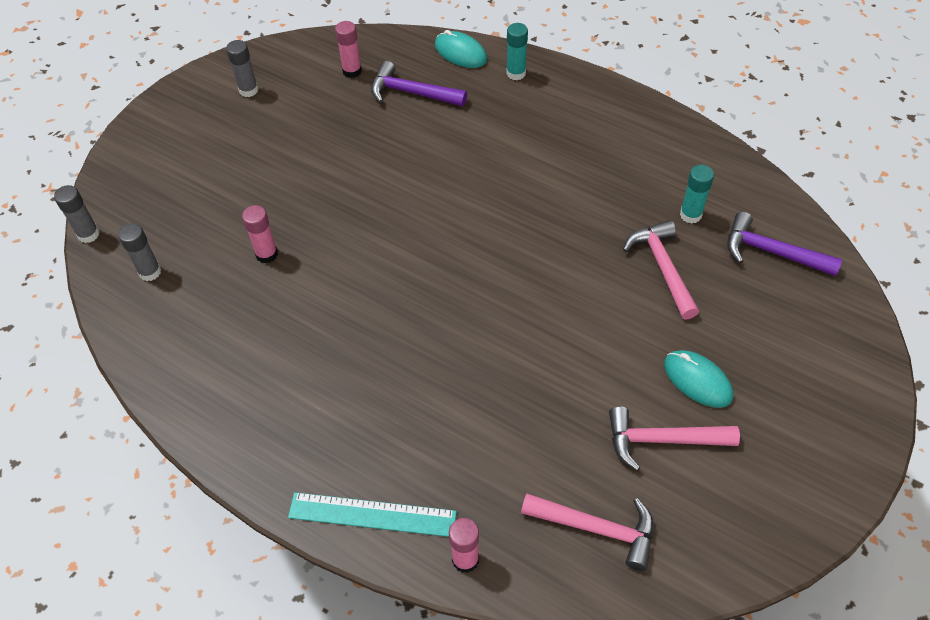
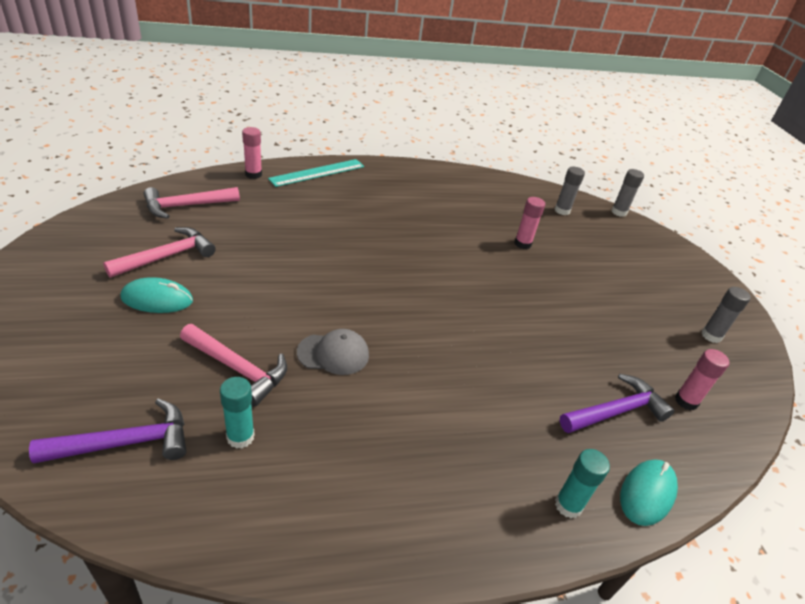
camera: 130 degrees right, 15 degrees down
turquoise mouse [435,30,487,68] -> turquoise mouse turned 45 degrees counterclockwise [620,459,678,526]
none -> grey cap [297,329,369,375]

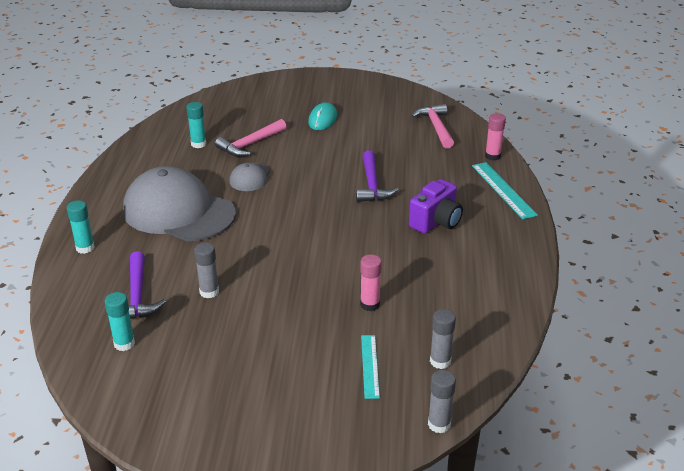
camera: 110 degrees right, 5 degrees down
purple hammer [29,399,186,464] -> purple hammer moved to [356,151,399,202]
pink hammer [103,227,216,278] -> none
turquoise mouse [620,459,678,526] -> none
pink glue stick [675,349,729,410] -> turquoise glue stick [105,292,135,351]
grey glue stick [701,287,751,343] -> grey glue stick moved to [194,242,219,298]
none -> grey cap [123,166,236,241]
none -> turquoise ruler [361,335,380,399]
none -> purple camera [409,179,463,234]

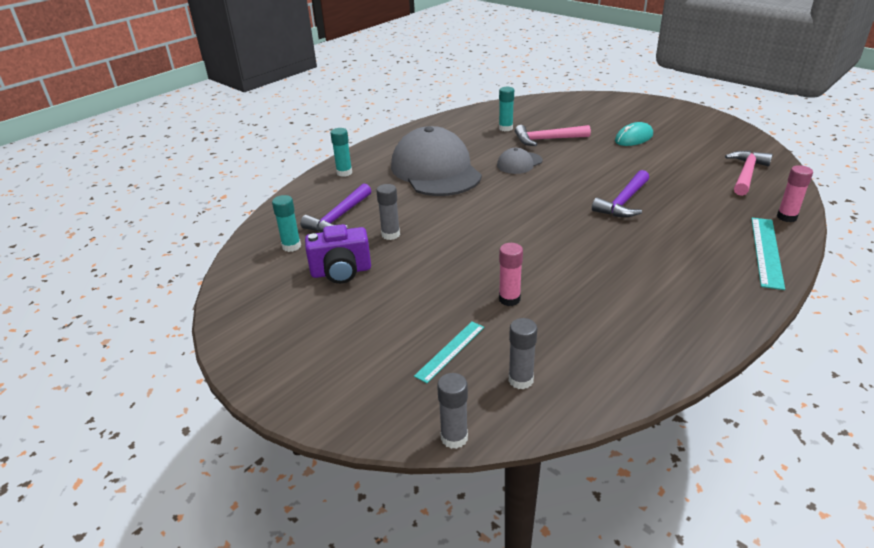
camera: 40 degrees right, 0 degrees up
purple camera [409,179,463,234] -> purple camera moved to [305,224,371,284]

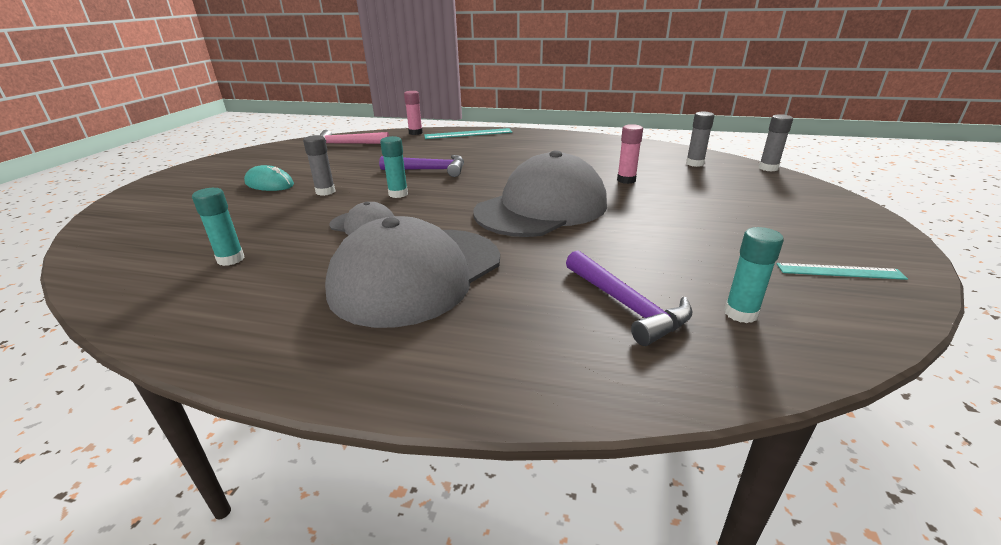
camera: 120 degrees left, 5 degrees down
purple hammer [300,183,371,233] -> purple hammer turned 60 degrees clockwise [566,250,692,346]
purple camera [305,224,371,284] -> none
turquoise glue stick [330,128,352,177] -> turquoise glue stick moved to [380,136,408,198]
grey glue stick [376,184,400,240] -> grey glue stick moved to [303,135,336,196]
turquoise ruler [414,322,484,383] -> turquoise ruler moved to [776,263,908,280]
pink hammer [515,125,591,146] -> none
none -> grey cap [474,150,607,237]

